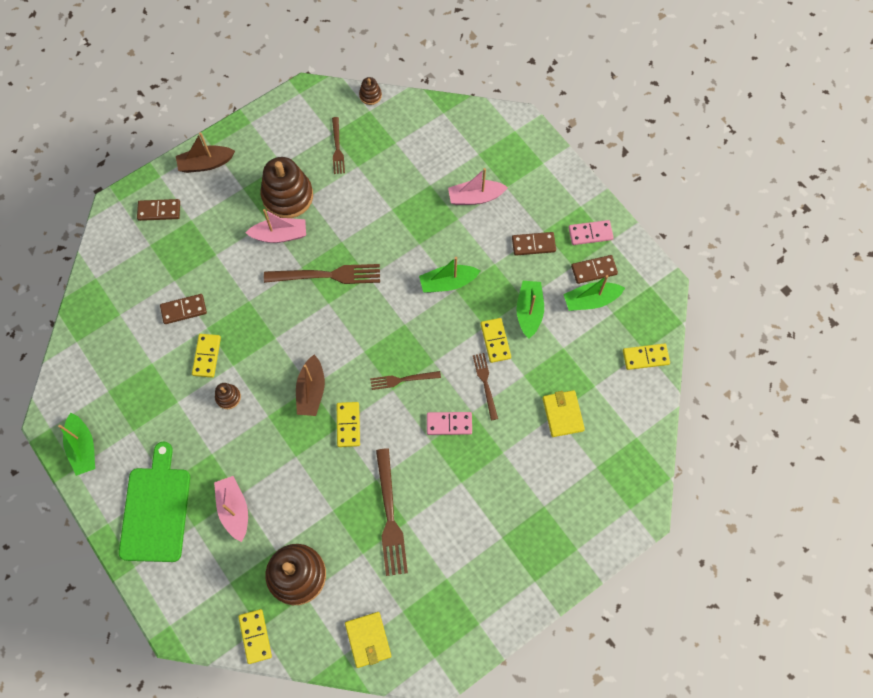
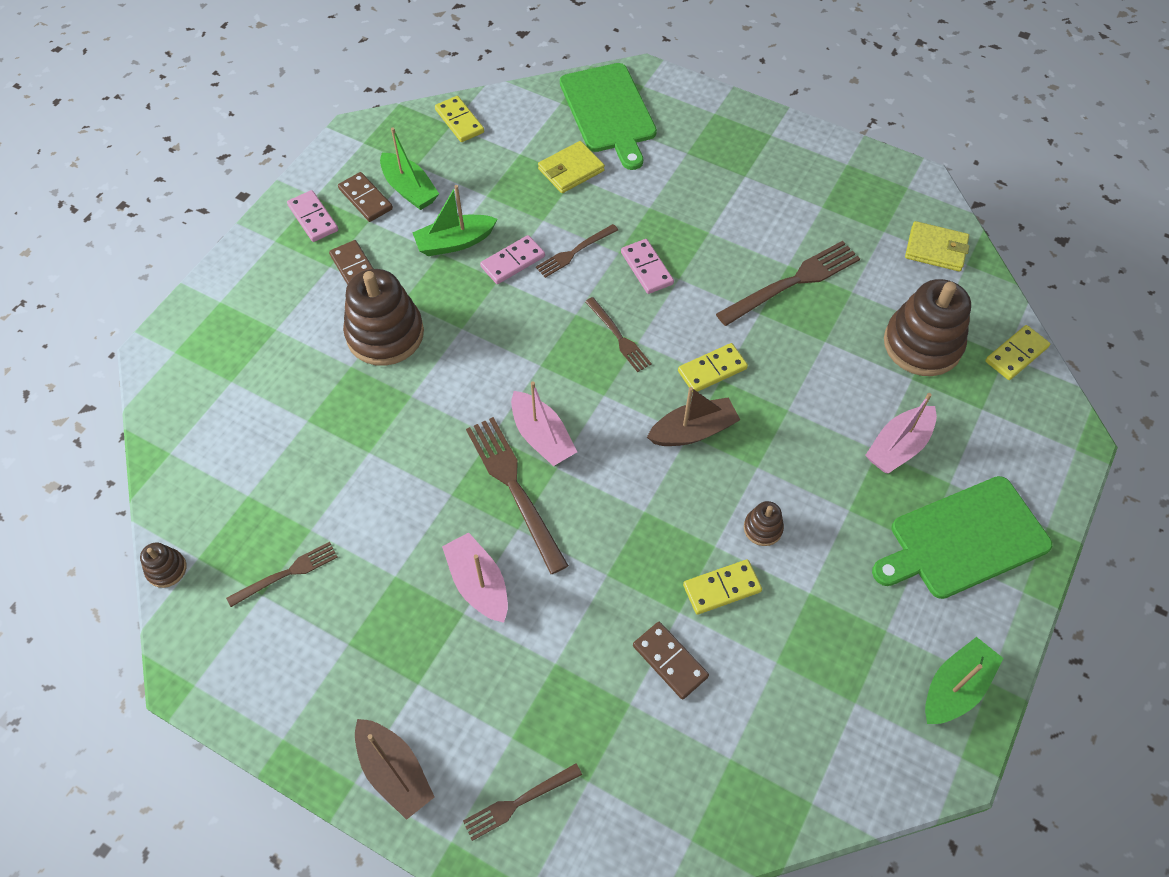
camera: 115 degrees left, 10 degrees down
brown domino [137,199,180,221] -> brown fork [463,763,582,841]
brown stacking toy [260,157,313,218] -> brown stacking toy moved to [343,269,424,366]
yellow wallet [345,612,391,668] -> yellow wallet turned 60 degrees clockwise [905,221,970,272]
green boat [419,257,480,293] -> none
pink boat [448,168,508,205] -> pink boat moved to [511,381,577,466]
yellow domino [481,318,511,363] -> pink domino [480,235,545,284]
none -> green cutting board [560,63,657,170]

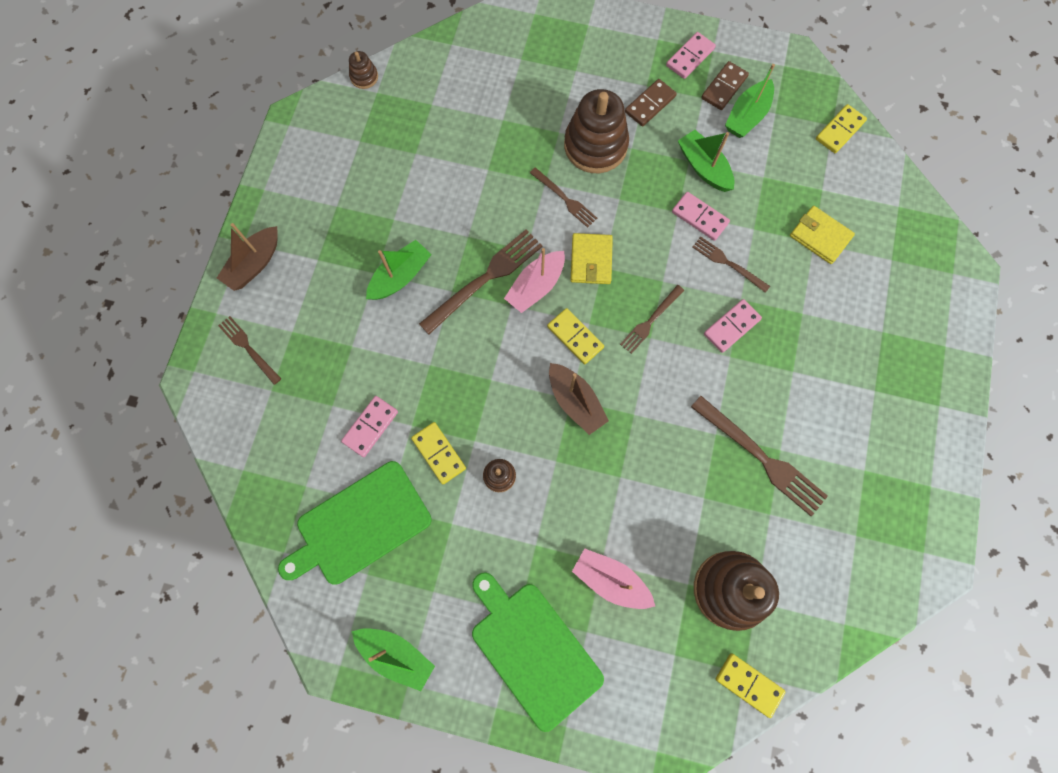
camera: 75 degrees right, 15 degrees up
brown fork [226,542,338,607] -> brown fork moved to [530,168,597,228]
pink boat [442,533,508,623] -> green boat [366,240,432,300]
green cutting board [560,63,657,170] -> green cutting board moved to [278,461,432,585]
brown domino [633,622,709,699] -> pink domino [341,396,398,457]
yellow domino [678,343,748,392] -> yellow domino moved to [547,308,604,364]
yellow wallet [905,221,970,272] -> yellow wallet moved to [571,233,613,284]

